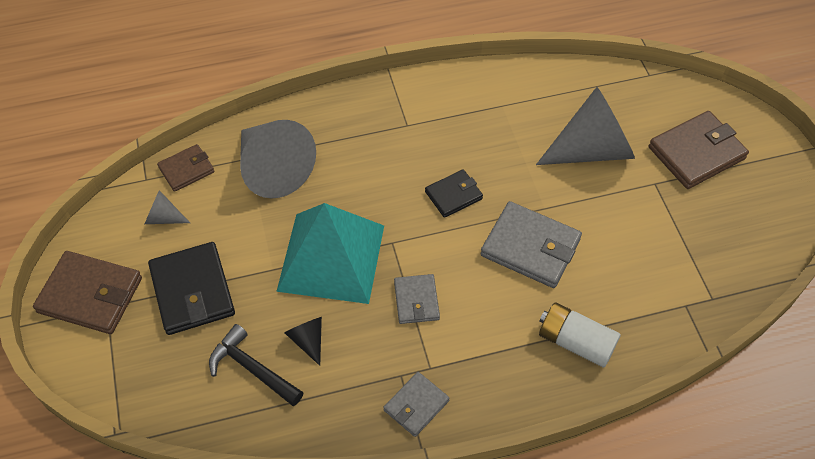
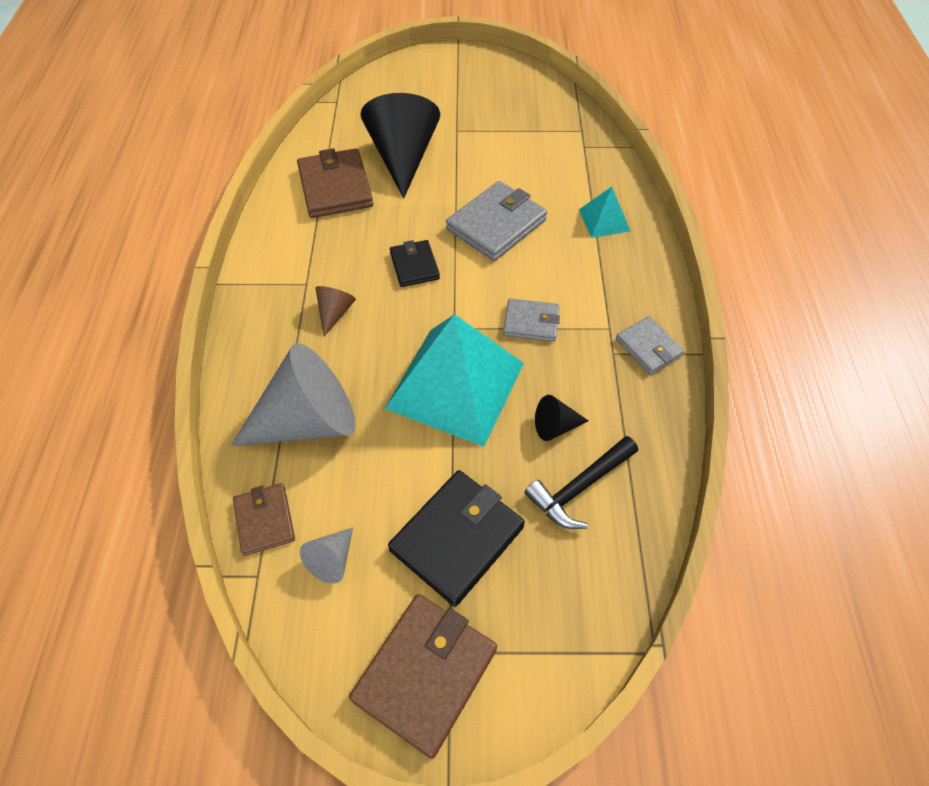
camera: 75 degrees left, 0 degrees up
black wallet [148,242,235,335] -> black wallet turned 45 degrees counterclockwise [388,470,525,607]
grey cone [536,87,635,165] -> black cone [360,93,440,198]
white battery [539,302,621,368] -> turquoise pyramid [579,187,630,238]
brown wallet [649,111,749,189] -> brown wallet moved to [297,148,373,218]
none -> brown cone [315,286,356,336]

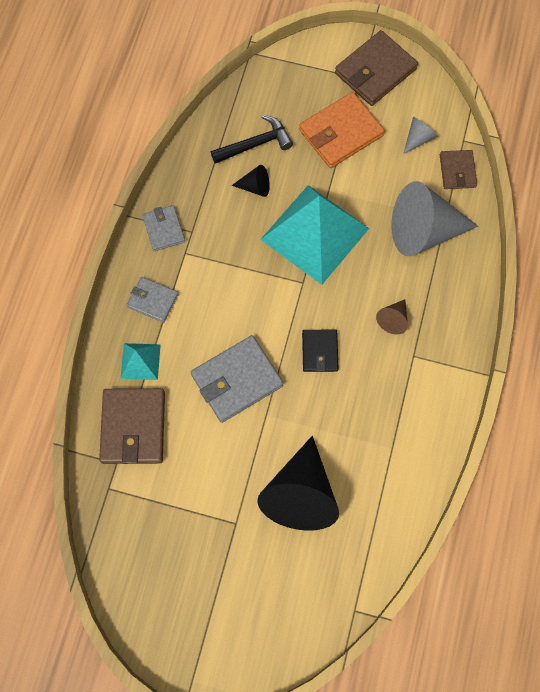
camera: 165 degrees left, 15 degrees up
brown wallet [297,148,373,218] -> brown wallet moved to [99,388,165,464]
black wallet [388,470,525,607] -> orange wallet [299,92,385,168]
grey wallet [503,298,560,342] -> grey wallet moved to [126,277,179,323]

